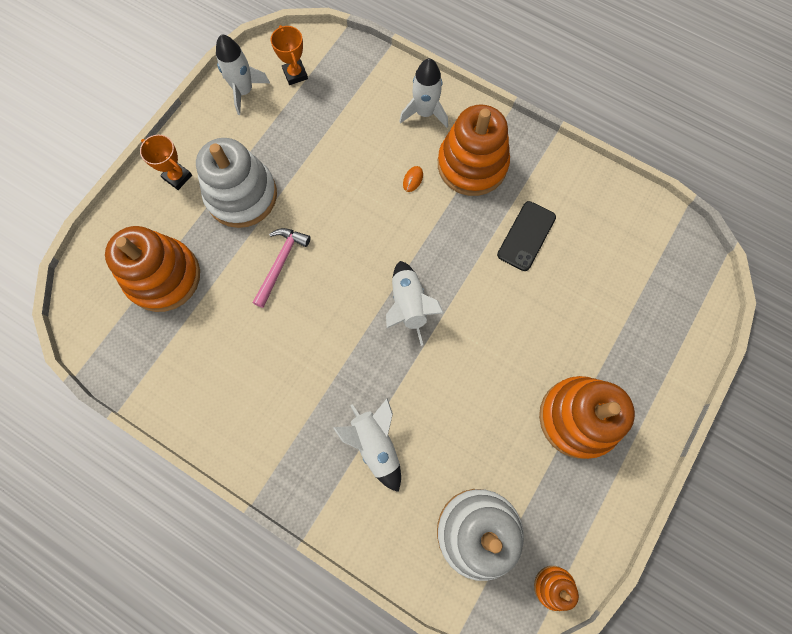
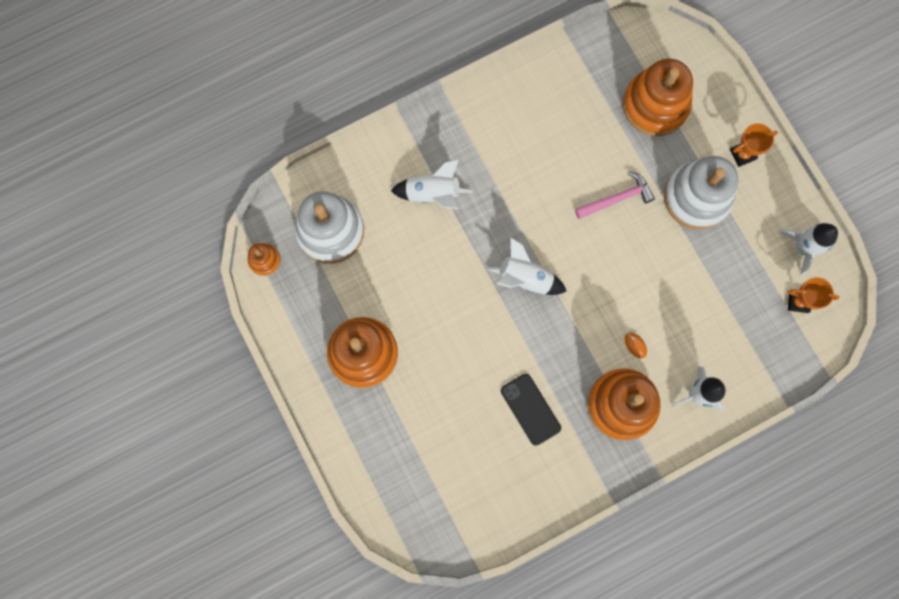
camera: 120 degrees right, 5 degrees up
pink hammer [252,228,311,308] -> pink hammer turned 75 degrees counterclockwise [575,171,655,219]

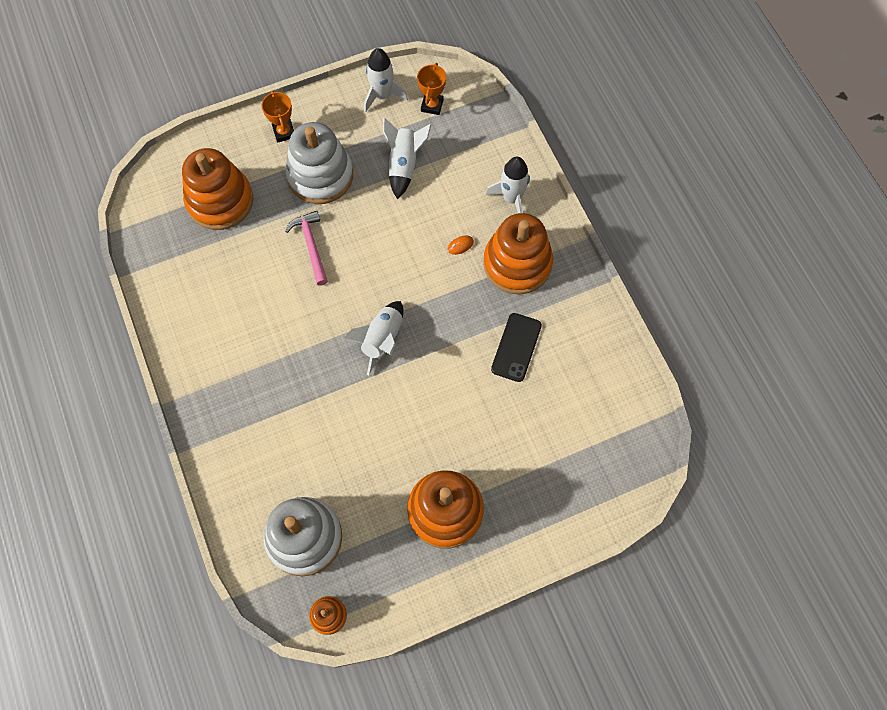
camera: 85 degrees left, 10 degrees down
white rocket [391,159,472,209] -> white rocket moved to [383,117,431,199]
black phone [501,374,561,445] -> black phone turned 45 degrees counterclockwise [491,313,542,382]

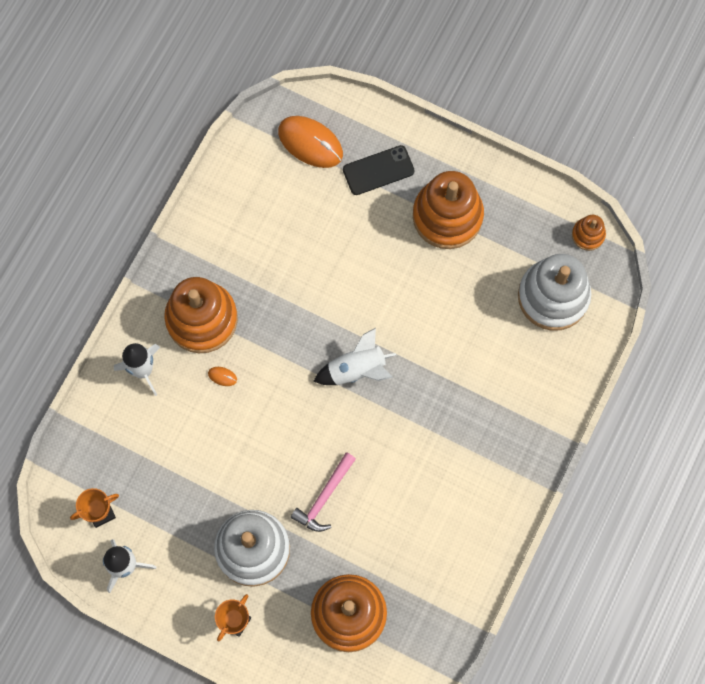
camera: 130 degrees left, 5 degrees up
white rocket [383,117,431,199] -> none
black phone [491,313,542,382] -> black phone moved to [343,145,415,195]
none -> orange mouse [278,116,343,168]

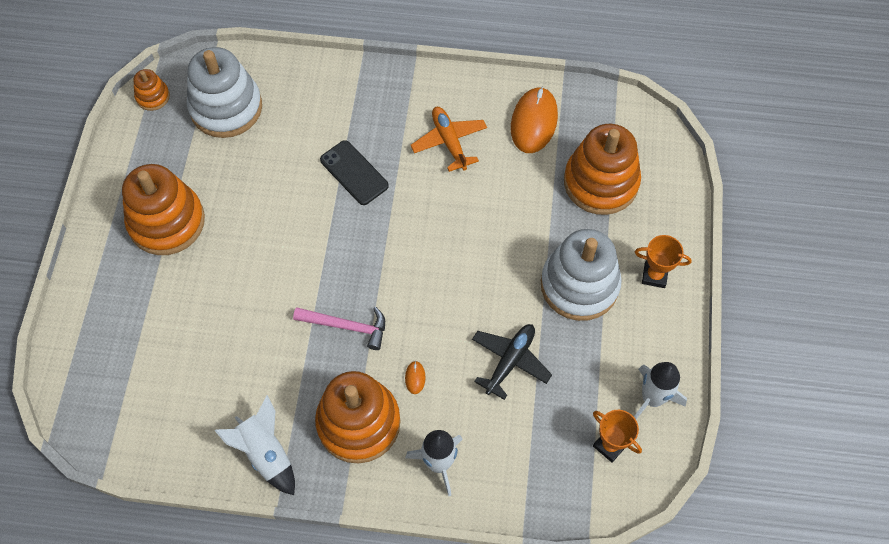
camera: 110 degrees left, 10 degrees down
orange mouse [278,116,343,168] -> orange mouse moved to [511,87,558,153]
pink hammer [291,452,356,532] -> pink hammer moved to [293,307,385,350]
white rocket [313,328,396,385] -> white rocket moved to [214,395,295,495]
black phone [343,145,415,195] -> black phone moved to [320,140,389,205]
none -> orange plane [411,107,487,172]
none -> black plane [472,324,552,400]

